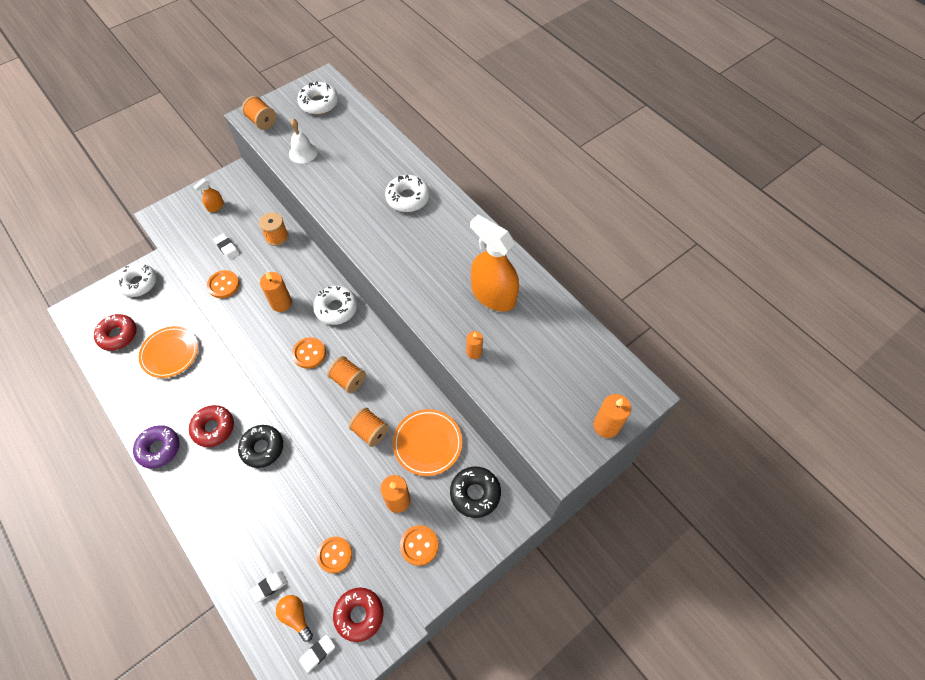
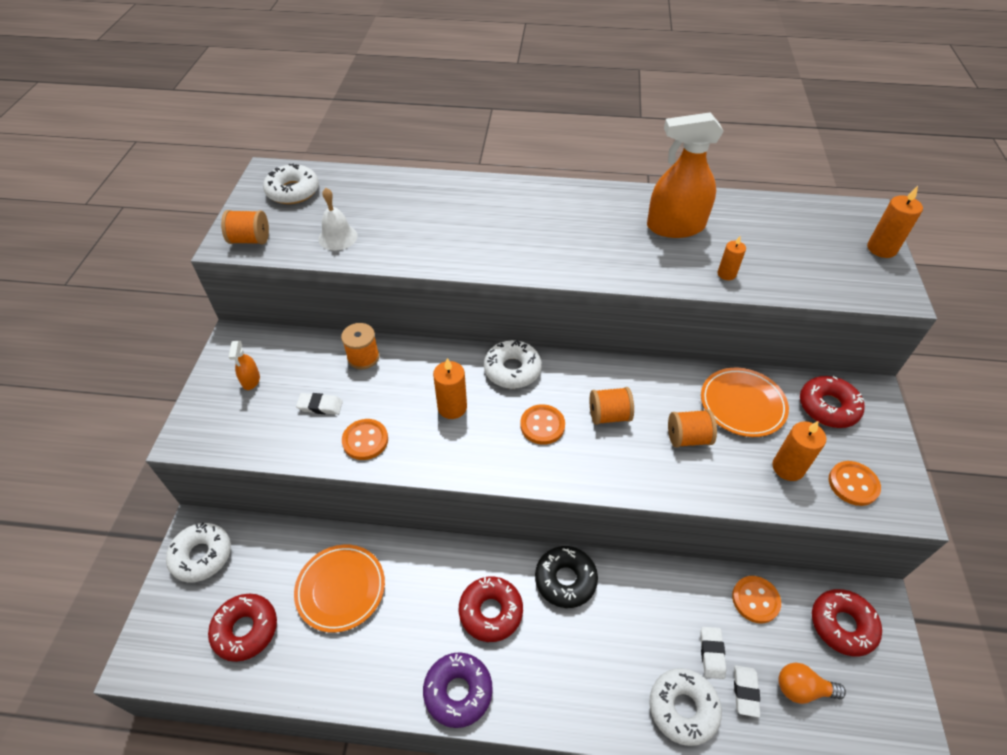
camera: 45 degrees left, 10 degrees down
white eraser [299,635,335,673] -> white eraser moved to [700,627,726,679]
white donut [385,175,430,212] -> white donut moved to [650,668,722,746]
black donut [450,466,501,518] -> red donut [800,376,865,428]

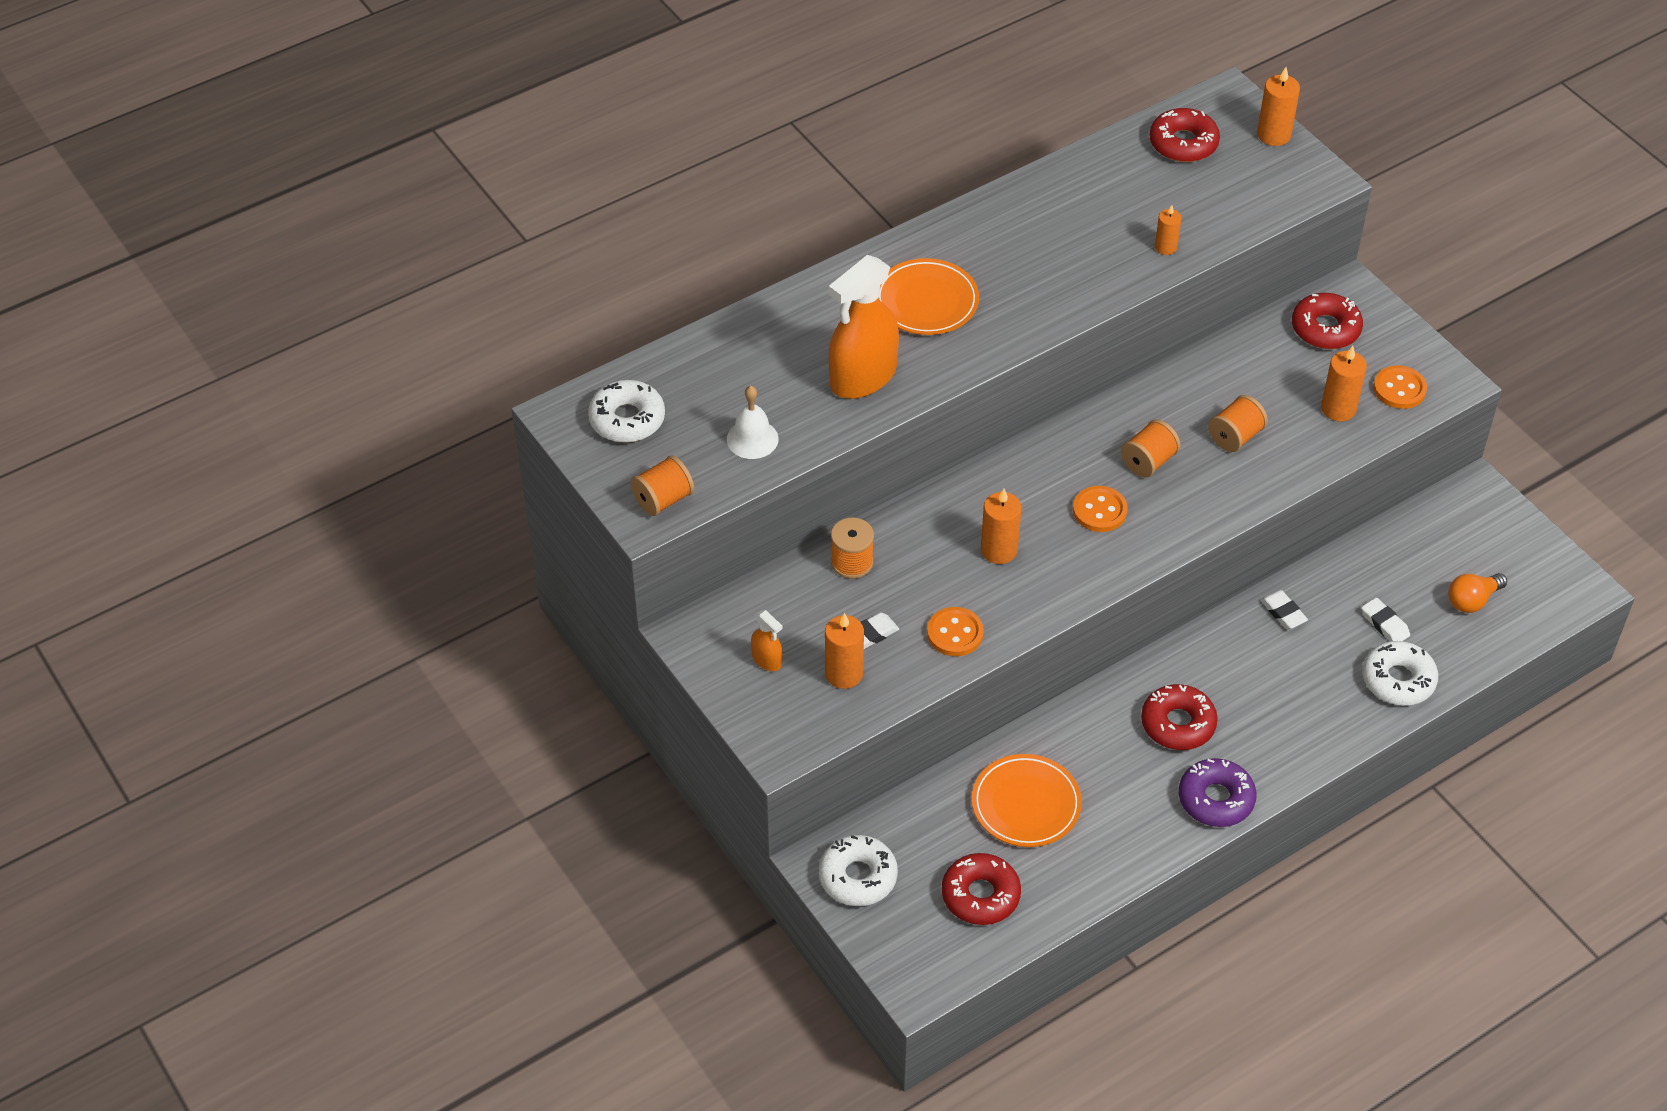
camera: 40 degrees left, 0 degrees up
white donut [484,340,542,389] -> none
black donut [535,546,598,608] -> none
orange spray bottle [647,112,724,238] -> orange spray bottle moved to [829,255,899,399]
orange plate [701,368,789,437] -> orange plate moved to [878,258,979,335]
orange button [732,576,781,623] -> none
white eraser [734,665,760,718] -> white eraser moved to [1260,590,1308,629]
red donut [812,589,882,657] -> red donut moved to [1149,108,1220,162]
none -> orange candle [825,613,864,689]

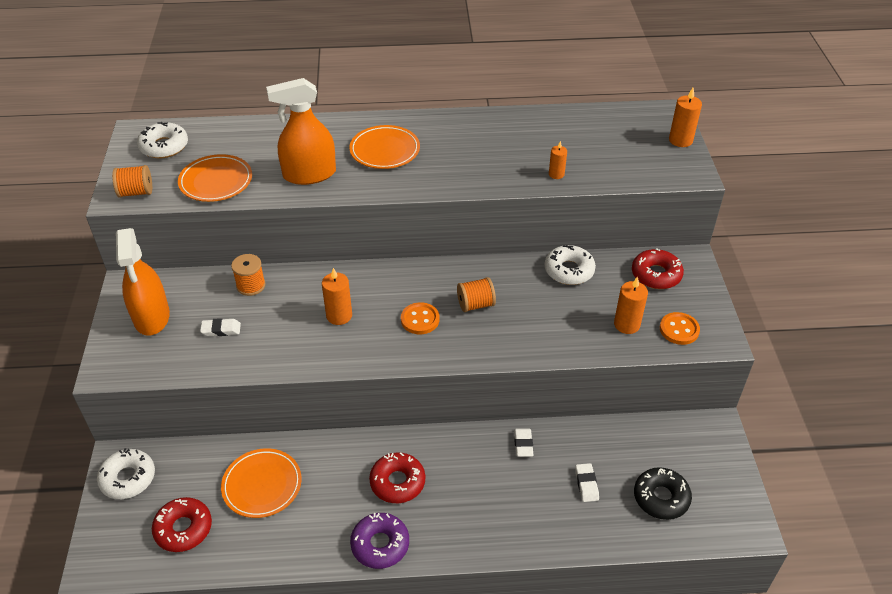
camera: 30 degrees right, 5 degrees down
white bell [727,386,779,459] -> orange plate [178,154,252,202]
orange spray bottle [751,610,783,671] -> orange spray bottle [116,228,170,336], size x2.23
orange candle [825,613,864,689] -> none
orange button [927,607,984,656] -> none
red donut [1149,108,1220,162] -> none
orange spool [1208,395,1268,452] -> none
white donut [1363,641,1438,705] -> white donut moved to [545,245,596,285]
orange light bulb [1448,573,1507,613] -> black donut [634,467,692,520]

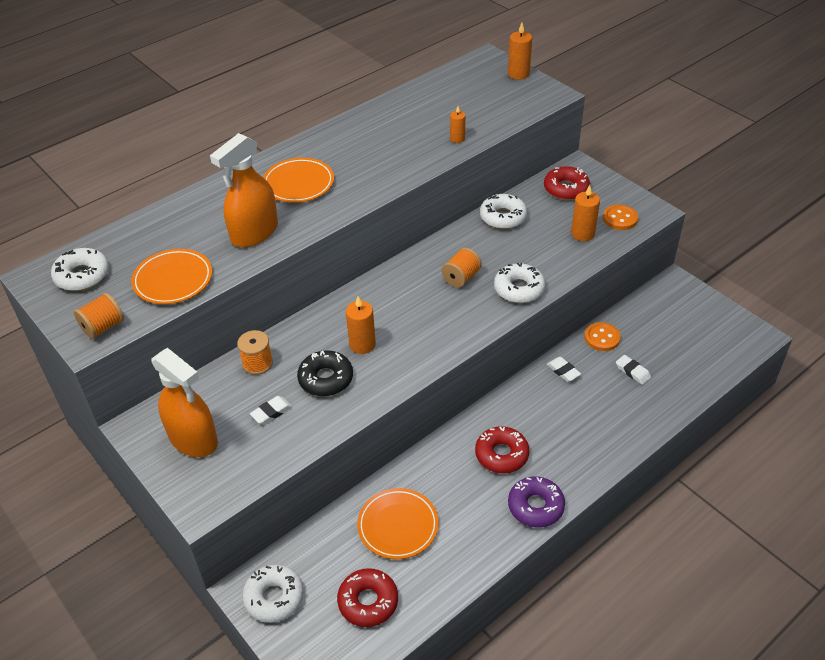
camera: 35 degrees left, 0 degrees up
orange button [401,302,439,334] -> orange button moved to [584,322,621,351]
black donut [634,467,692,520] -> black donut moved to [297,350,353,396]
none -> white donut [494,263,545,303]

